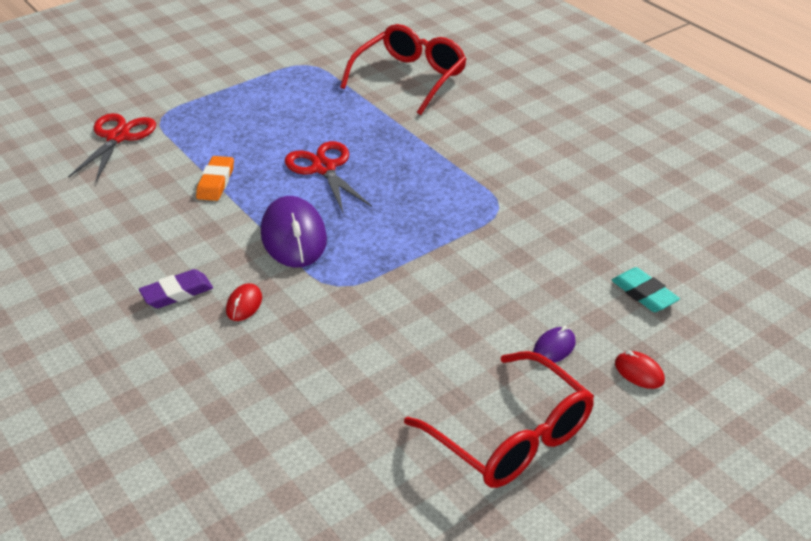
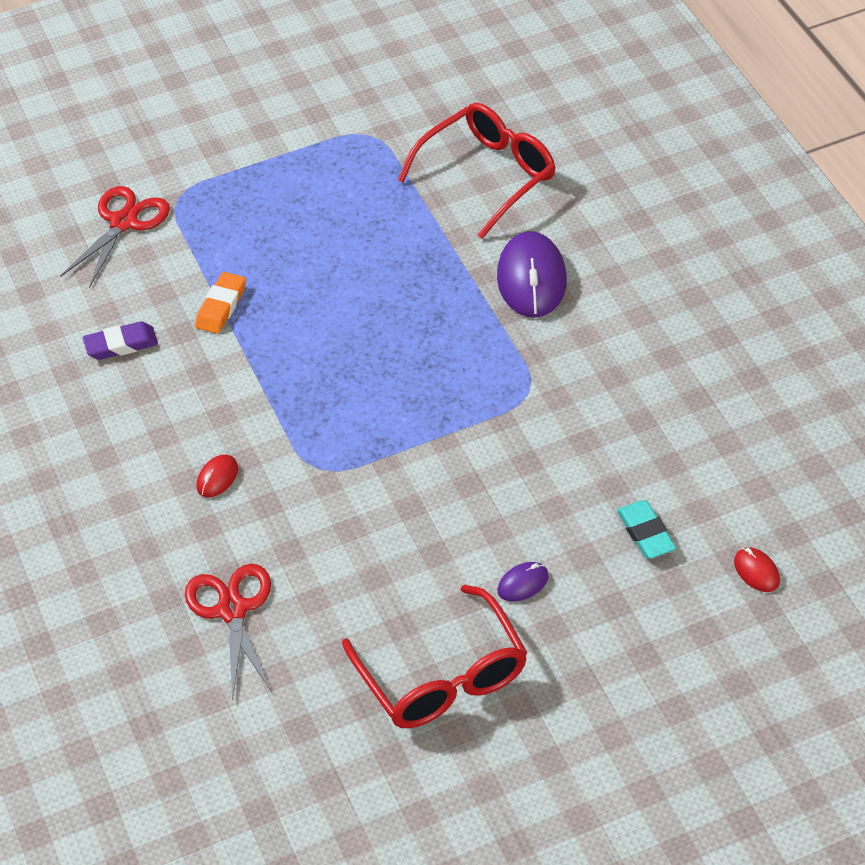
camera: 15 degrees right, 10 degrees up
purple eraser [139,269,213,308] -> purple eraser moved to [83,321,158,360]
purple mouse [261,196,327,268] -> purple mouse moved to [497,231,567,318]
red scissors [285,141,372,212] -> red scissors moved to [185,564,272,700]
red mouse [615,350,665,389] -> red mouse moved to [734,547,780,592]

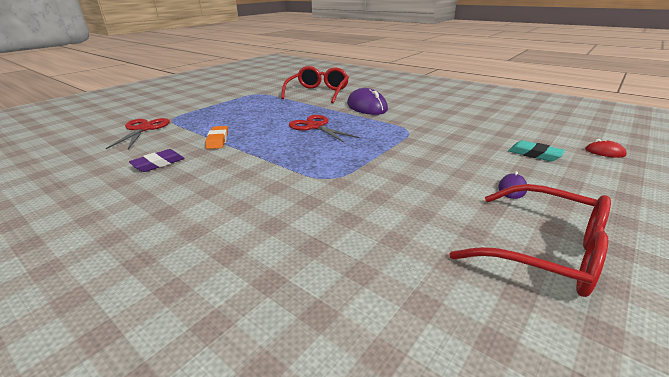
camera: 30 degrees left, 20 degrees down
red scissors [185,564,272,700] -> red scissors moved to [289,115,360,142]
red mouse [197,454,238,497] -> none

